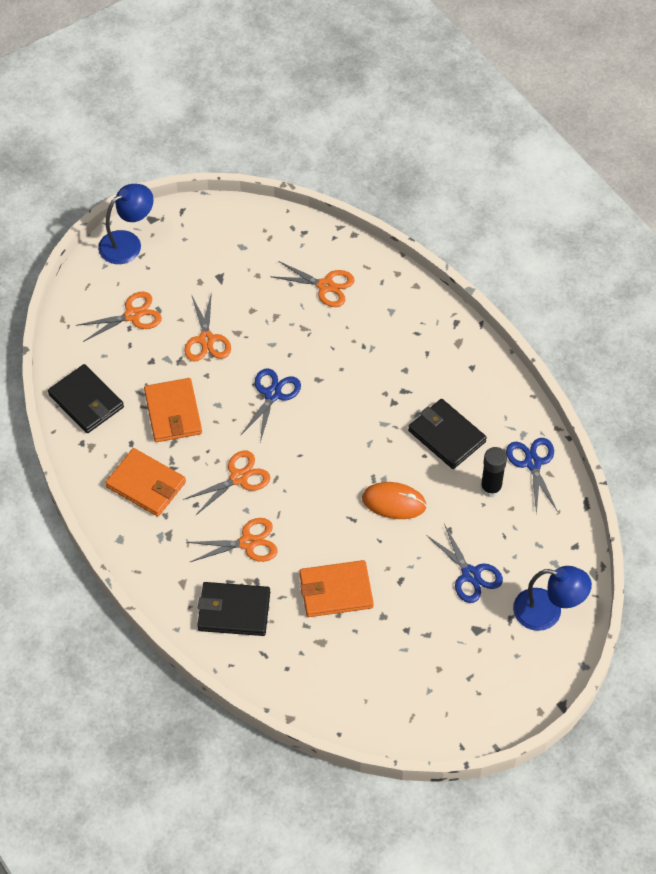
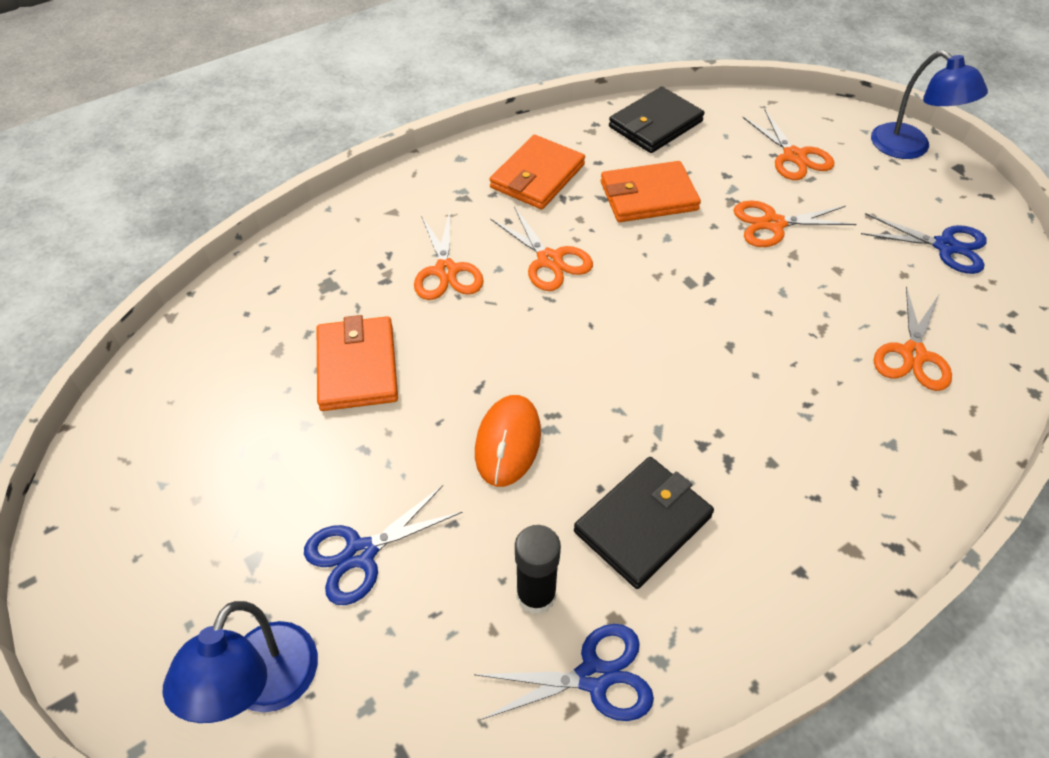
camera: 90 degrees right, 5 degrees down
black wallet [197,582,270,636] -> none
blue scissors [240,368,301,442] -> blue scissors moved to [861,213,987,274]

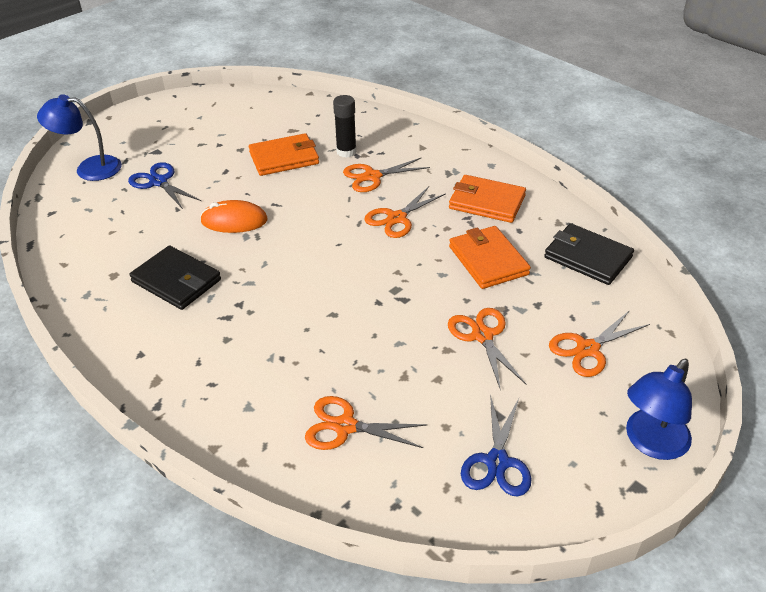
camera: 80 degrees right, 10 degrees down
blue scissors [474,624,654,721] -> none
black glue stick [515,525,561,614] -> black glue stick moved to [333,95,357,158]

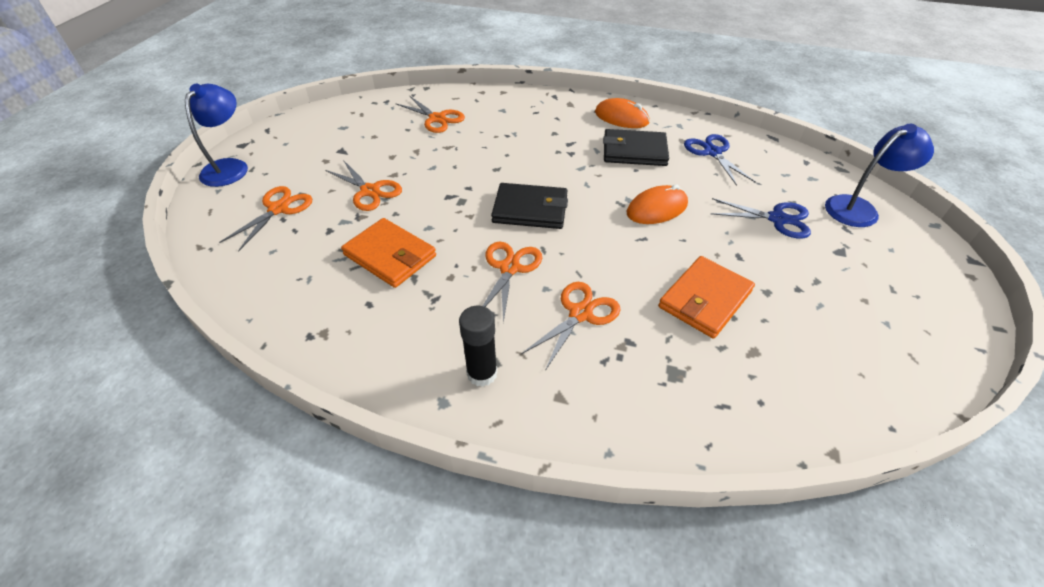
camera: 150 degrees right, 5 degrees up
orange scissors [305,396,428,450] -> orange scissors turned 60 degrees clockwise [395,96,465,133]
black glue stick [333,95,357,158] -> black glue stick moved to [459,306,497,387]
orange wallet [449,175,526,223] -> none
blue scissors [461,394,531,497] -> blue scissors moved to [684,134,755,186]
black wallet [544,223,634,285] -> black wallet moved to [491,183,568,229]
none -> orange mouse [595,98,650,128]

